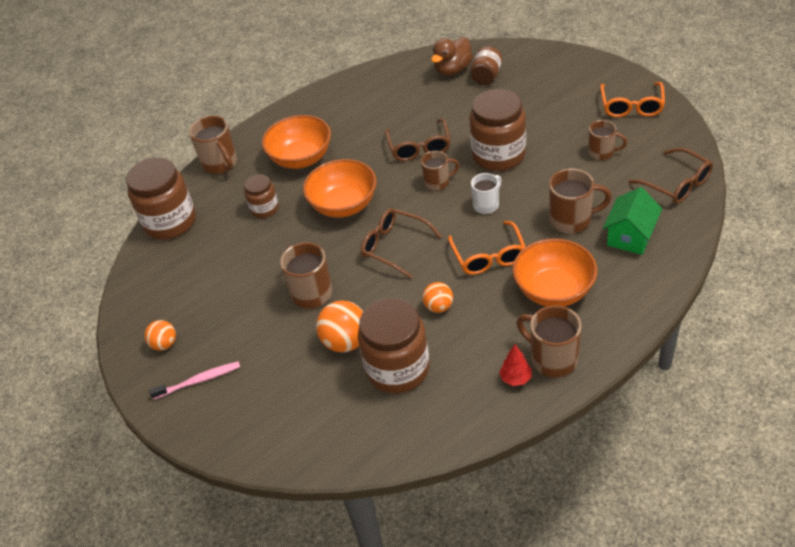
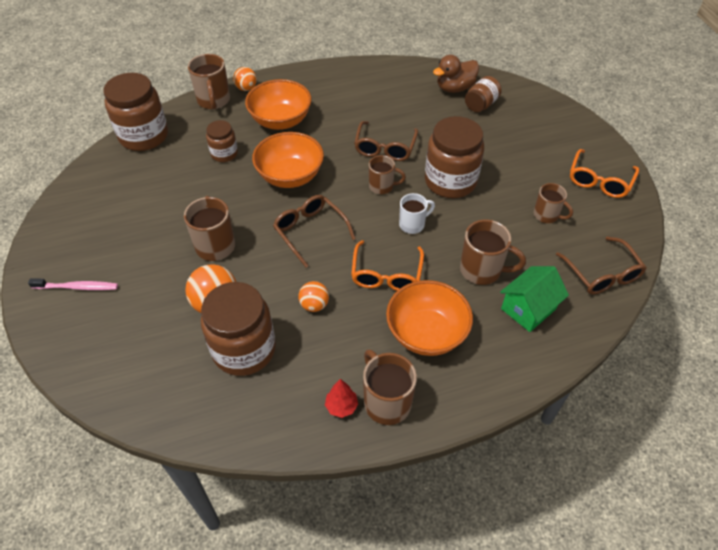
camera: 15 degrees right, 5 degrees up
orange ball [144,320,176,351] -> orange ball moved to [233,67,257,91]

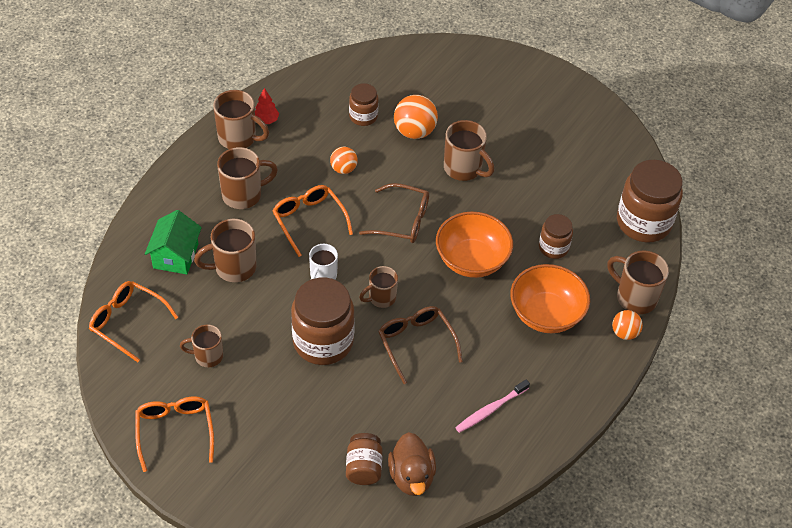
camera: 140 degrees right, 0 degrees up
pink toothbrush [28,278,118,290] -> pink toothbrush moved to [455,380,530,433]
brown jar [201,282,276,376] -> brown jar [349,83,378,126], size x0.54
orange bowl [386,280,473,356] -> brown mug [217,147,278,209]
brown duck [433,55,479,93] -> brown duck turned 150 degrees clockwise [388,432,436,496]
brown glasses [556,236,647,294] -> orange glasses [89,281,178,362]

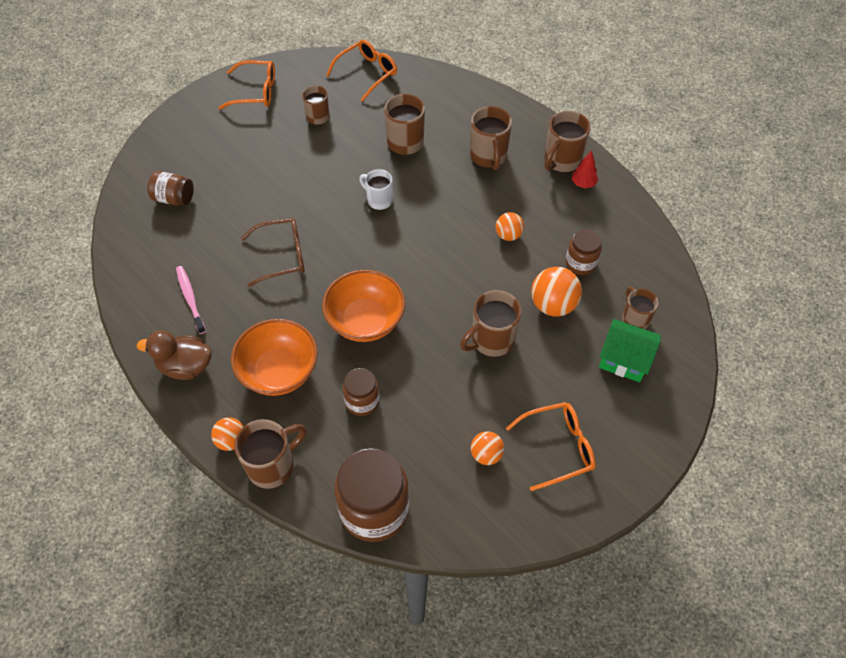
camera: 105 degrees right, 5 degrees up
green house [145,210,202,275] -> green house moved to [599,319,661,382]
orange glasses [273,185,353,257] -> orange glasses moved to [506,402,596,491]
brown jar [291,278,355,365] -> none
brown glasses [359,183,429,243] -> none
brown mug [359,266,398,308] -> brown mug moved to [622,287,659,329]
brown duck [388,432,436,496] -> brown duck moved to [137,330,212,380]
none -> orange ball [471,431,504,465]

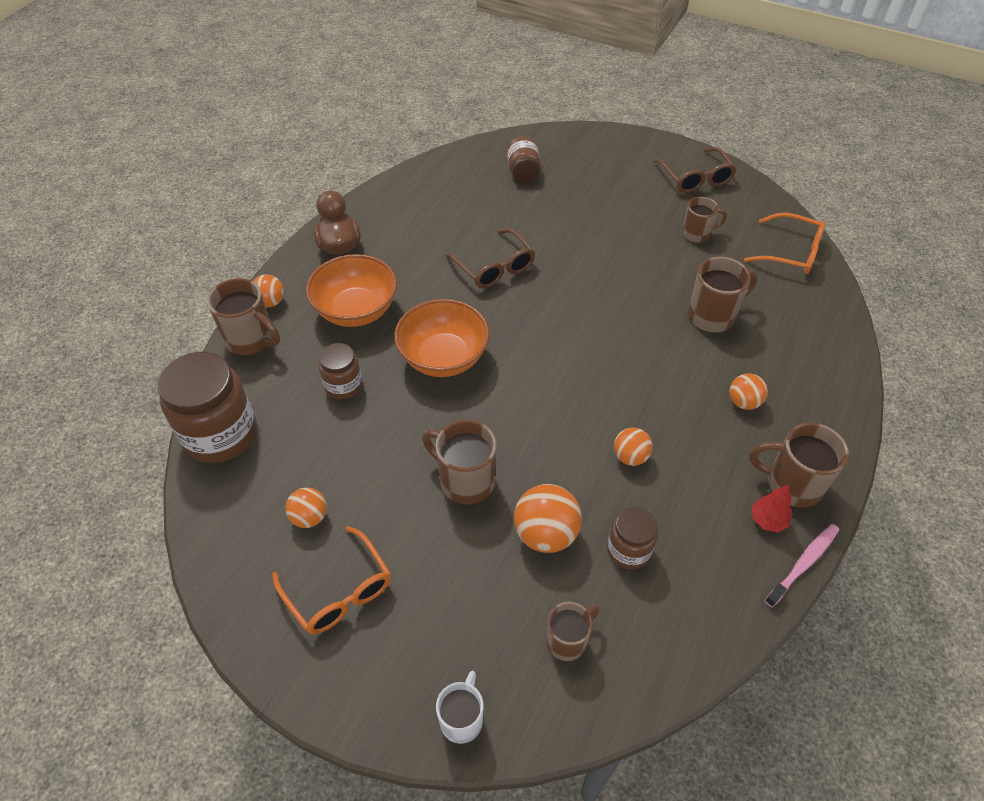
camera: 70 degrees right, 5 degrees down
pink toothbrush [176,266,206,334] -> pink toothbrush moved to [765,524,839,607]
orange glasses [218,60,275,110] -> brown glasses [653,147,737,193]
white mug [359,169,393,210] -> white mug moved to [436,671,484,744]
brown mug [470,106,512,170] -> orange ball [729,373,768,410]
green house [599,319,661,382] -> none

